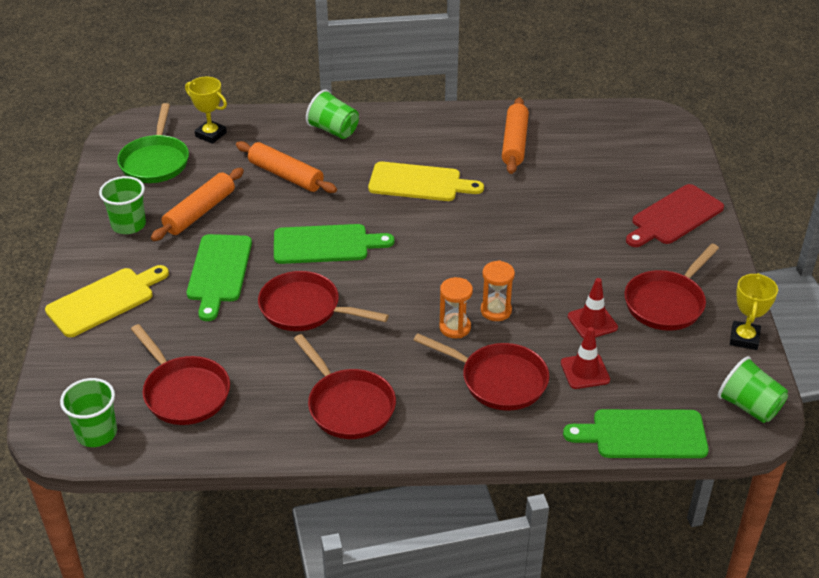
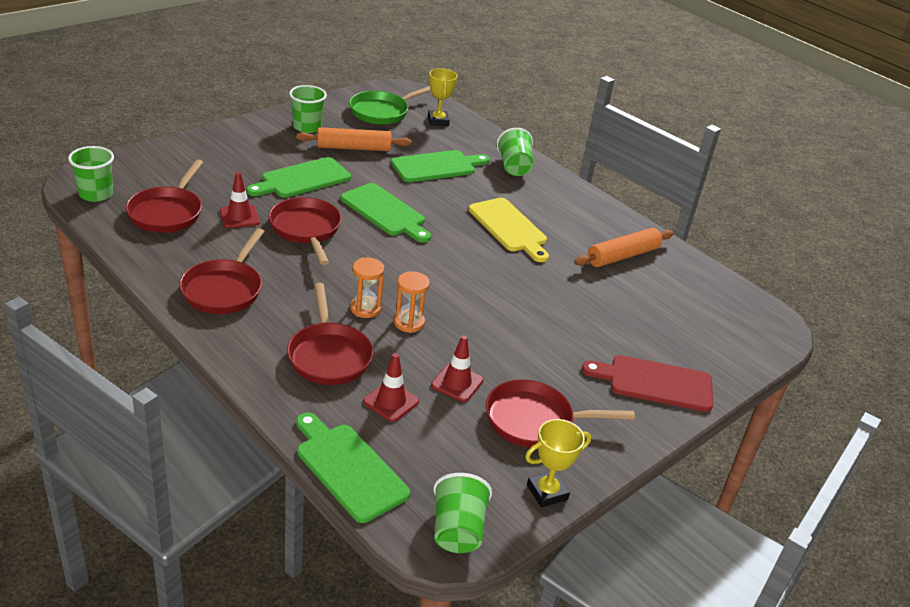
camera: 45 degrees right, 5 degrees down
yellow cutting board [45,265,169,337] -> none
orange rolling pin [236,141,337,193] -> green cutting board [391,150,490,182]
none -> red traffic cone [220,172,260,228]

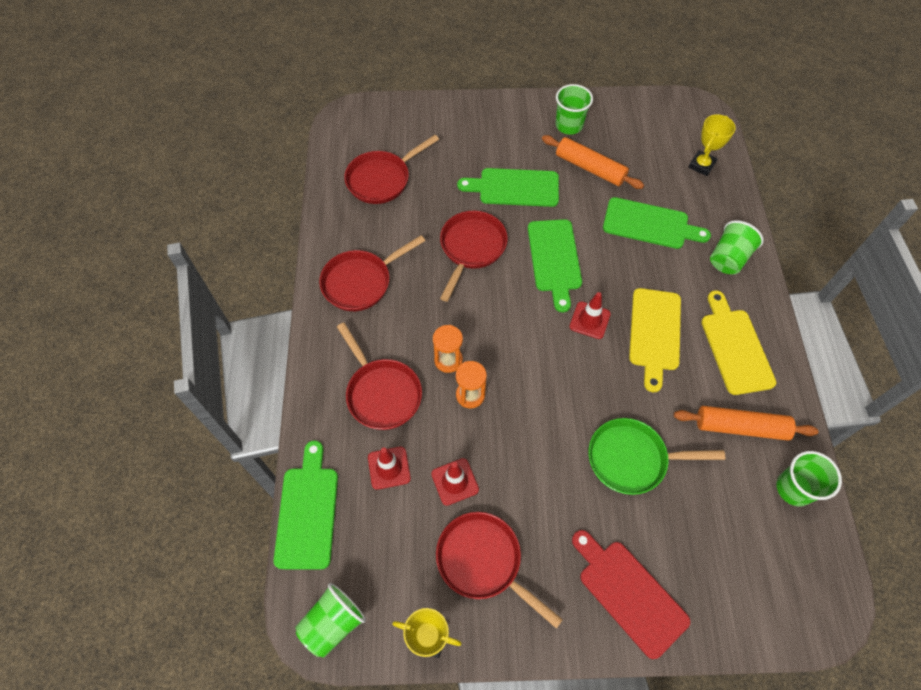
camera: 45 degrees right, 25 degrees up
green cup [68,146,114,202] -> green cup moved to [776,451,842,506]
red traffic cone [220,172,260,228] -> red traffic cone moved to [569,292,611,339]
red pan [287,283,373,385] -> red pan turned 60 degrees counterclockwise [337,323,422,430]
green pan [349,86,431,125] -> green pan moved to [588,418,725,495]
none -> yellow cutting board [701,290,777,395]

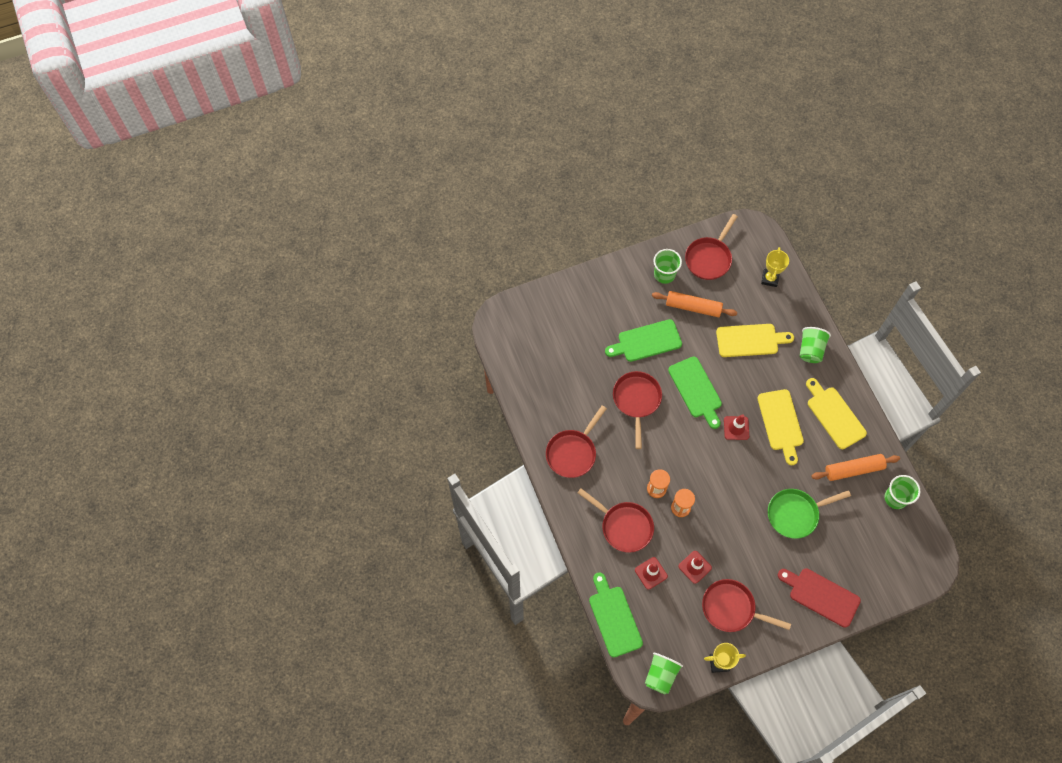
camera: 20 degrees left, 5 degrees up
red pan [344,135,439,204] -> red pan moved to [685,214,738,280]
green cutting board [603,197,711,249] -> yellow cutting board [716,324,794,357]

